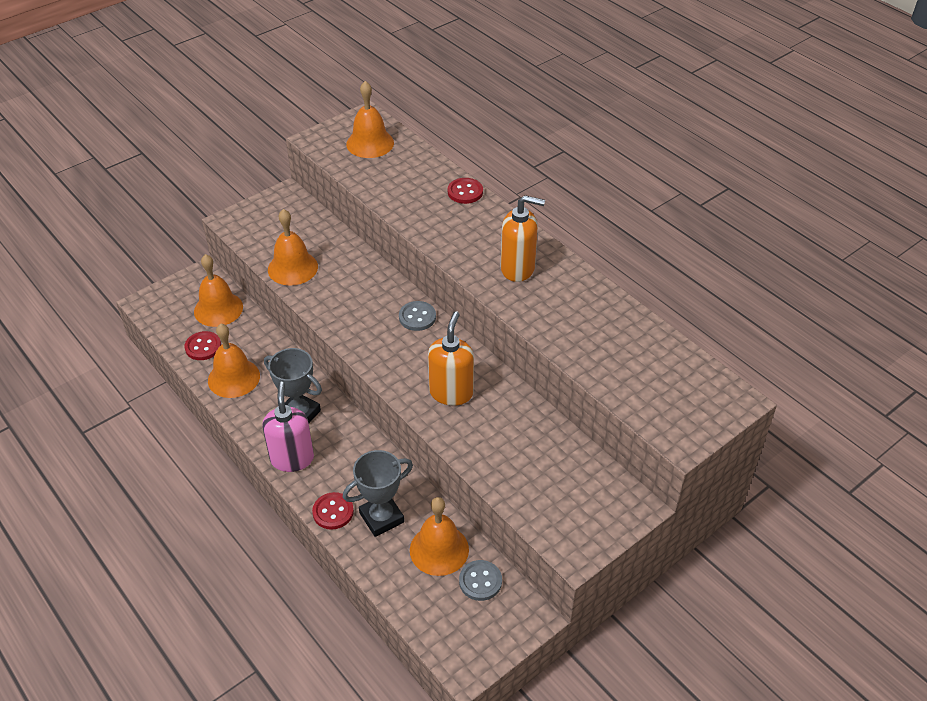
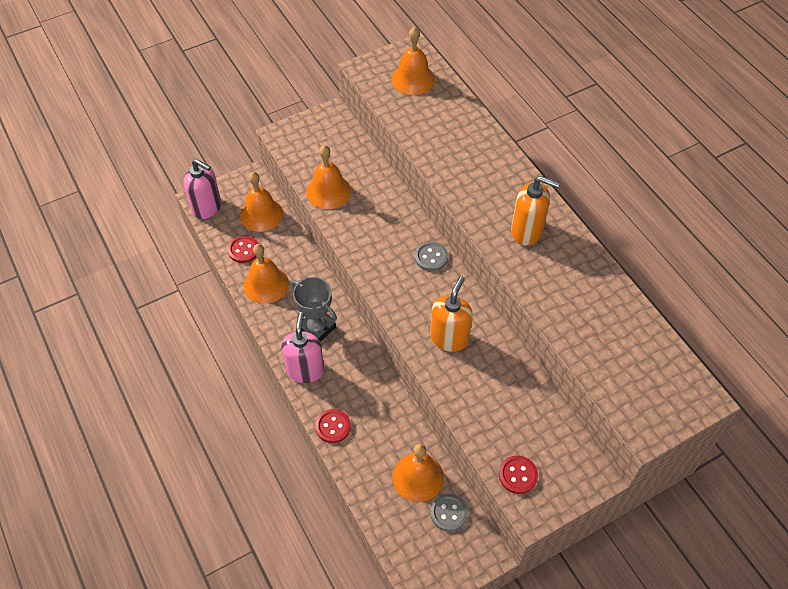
camera: 10 degrees right, 10 degrees up
grey trophy [342,450,413,537] -> none
red button [448,178,483,204] -> red button moved to [499,455,538,494]
none -> pink soap dispenser [184,159,221,219]

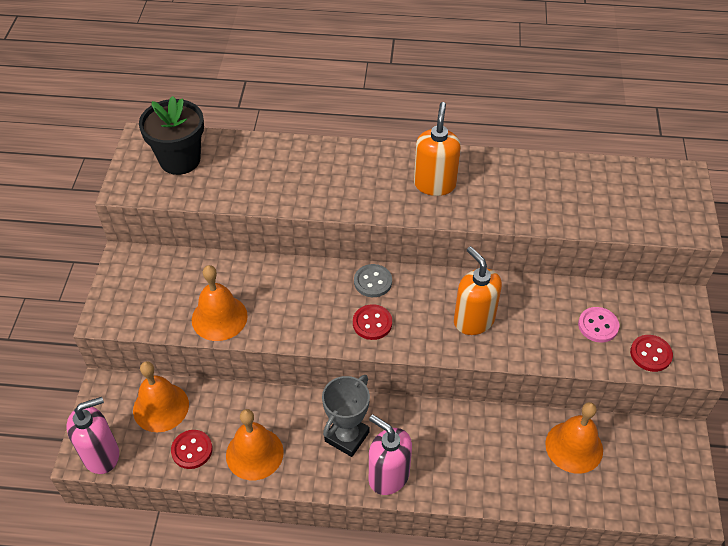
camera: 55 degrees left, 5 degrees down
grey trophy [291,277,337,342] -> grey trophy turned 45 degrees counterclockwise [322,375,370,457]
red button [315,409,351,443] -> red button moved to [353,304,392,340]
orange bell [391,27,435,95] -> black flower pot [139,96,204,175]
grey button [430,494,468,532] -> none
orange soap dispenser [511,176,560,245] -> orange soap dispenser turned 45 degrees counterclockwise [414,102,461,196]
none -> pink button [578,307,619,343]

